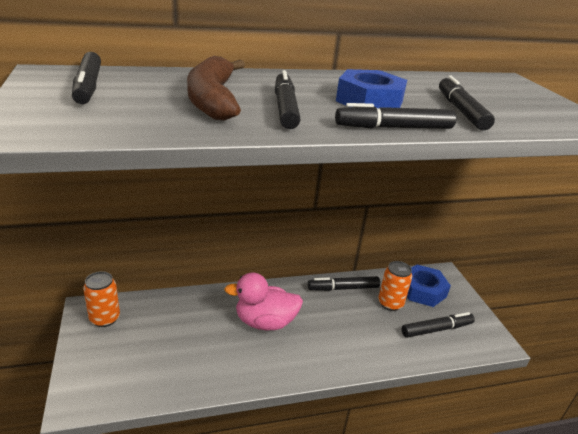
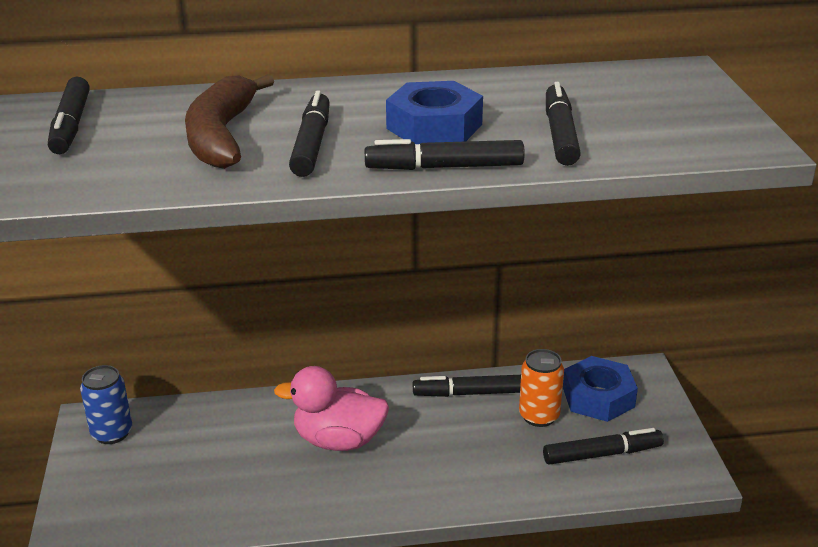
camera: 10 degrees right, 0 degrees up
orange can [83,271,120,327] -> blue can [80,365,132,444]

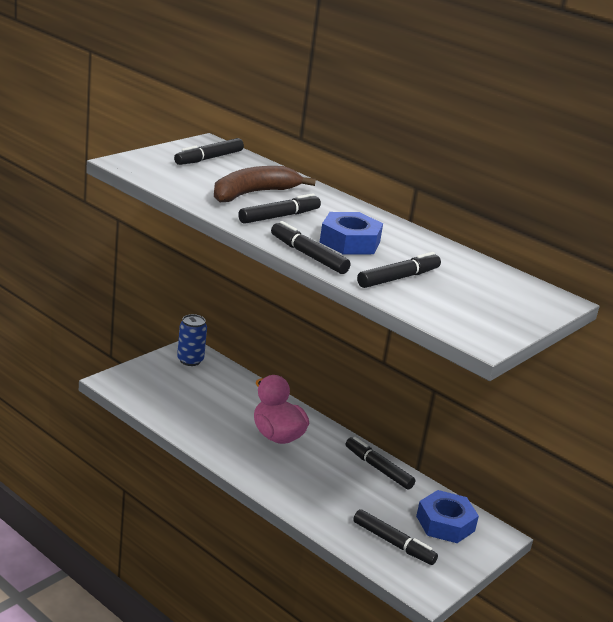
camera: 45 degrees right, 5 degrees down
orange can [519,349,564,427] -> none

